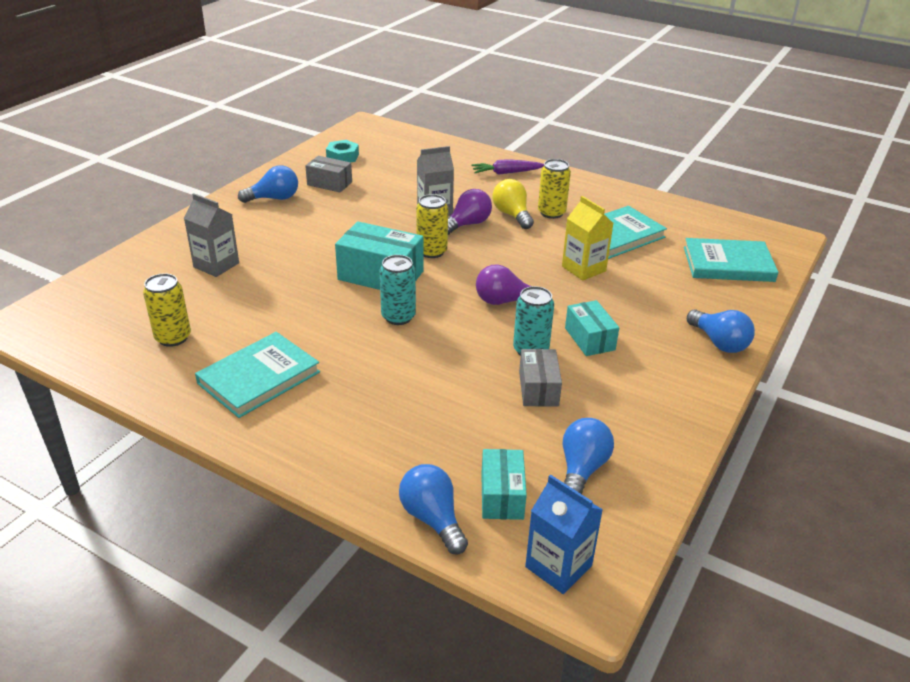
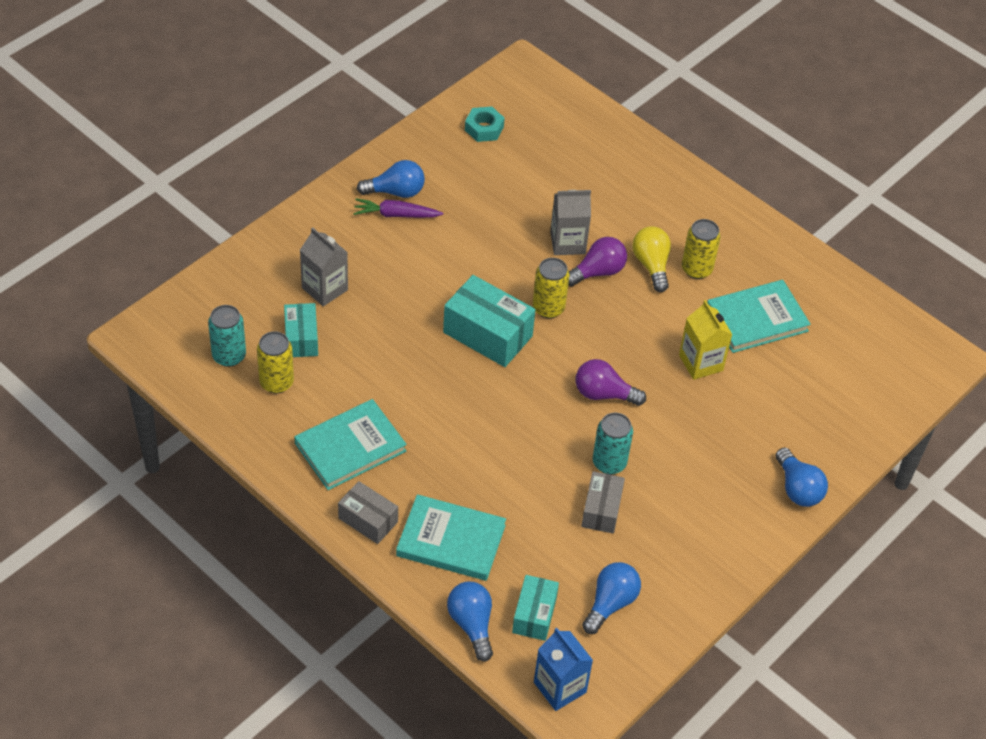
camera: 10 degrees right, 15 degrees up
grey box [305,156,352,193] -> grey box moved to [338,481,398,544]
turquoise can [380,255,416,325] -> turquoise can moved to [208,305,246,367]
purple carrot [471,159,544,175] -> purple carrot moved to [353,199,443,218]
turquoise box [565,300,619,356] -> turquoise box moved to [284,303,318,357]
turquoise book [684,238,779,282] -> turquoise book moved to [396,494,506,581]

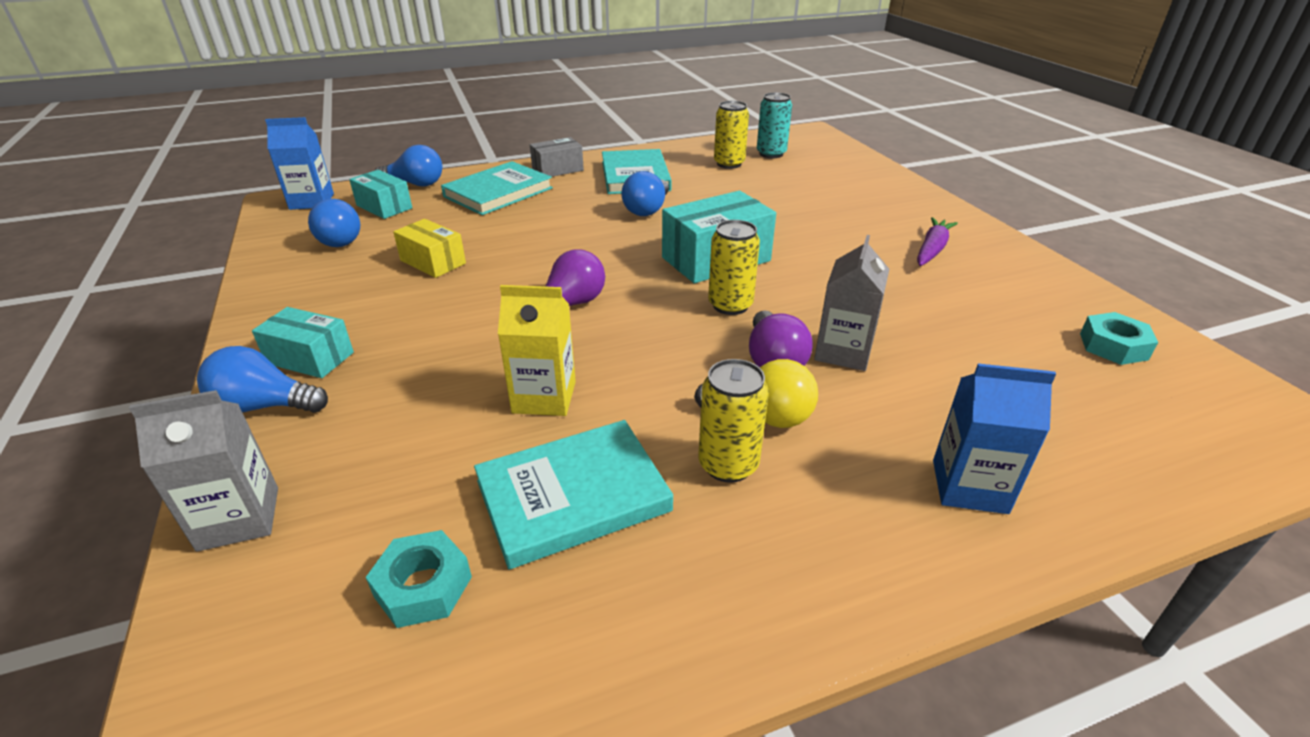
camera: 120 degrees right, 15 degrees down
turquoise box [284,303,318,357] -> turquoise box moved to [252,307,354,378]
grey carton [300,227,348,307] -> grey carton moved to [129,390,278,552]
blue light bulb [357,160,425,198] -> blue light bulb moved to [621,171,669,216]
grey box [581,471,625,534] -> yellow box [393,219,466,278]
turquoise can [593,413,633,474] -> none
turquoise book [707,280,811,353] -> turquoise book turned 60 degrees clockwise [474,420,673,569]
none -> turquoise nut [366,530,472,628]
none -> blue carton [933,364,1056,514]

